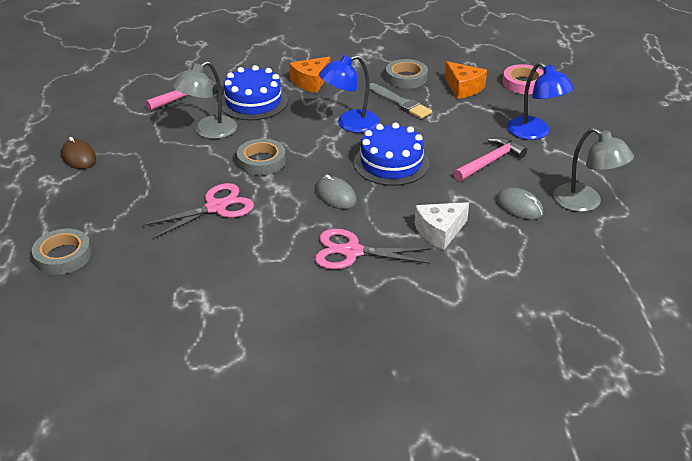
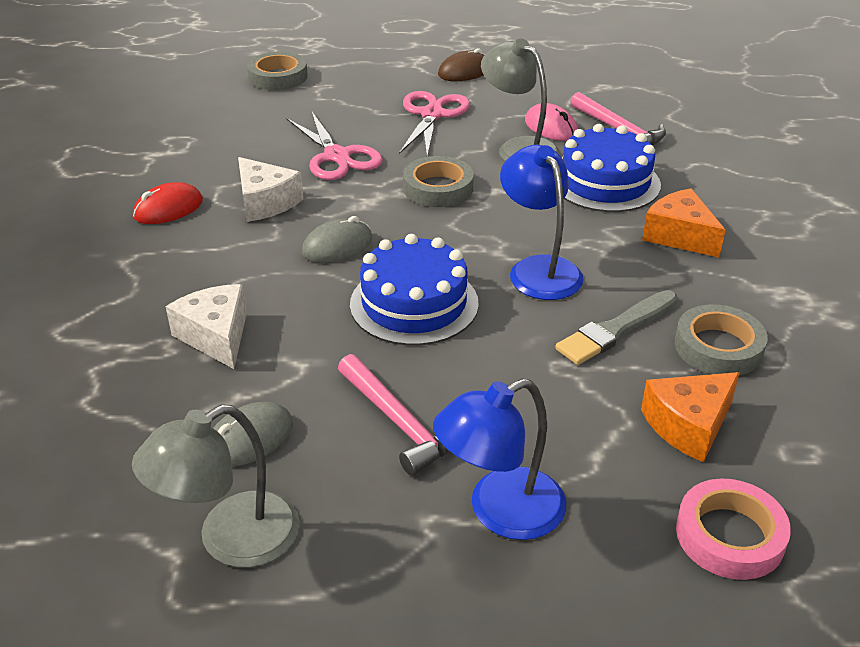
camera: 95 degrees right, 0 degrees up
pink scissors [315,229,431,269] -> pink scissors moved to [399,91,470,157]
none -> red mouse [133,182,203,224]
none -> white cheese [238,157,304,222]
none -> pink mouse [525,103,577,141]

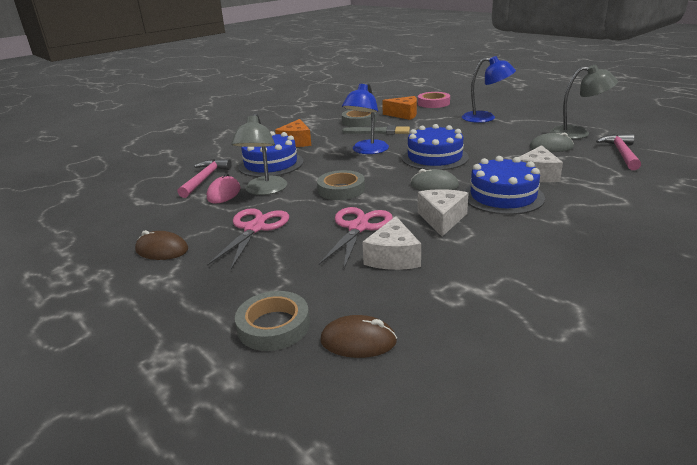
camera: 130 degrees left, 10 degrees down
red mouse [133,182,203,224] -> none
pink hammer [338,354,449,475] -> pink hammer moved to [596,134,641,170]
pink scissors [399,91,470,157] -> pink scissors turned 135 degrees clockwise [207,208,289,269]
none -> brown mouse [320,315,397,358]
none -> white cheese [363,216,421,270]
none -> blue cake [464,156,545,215]

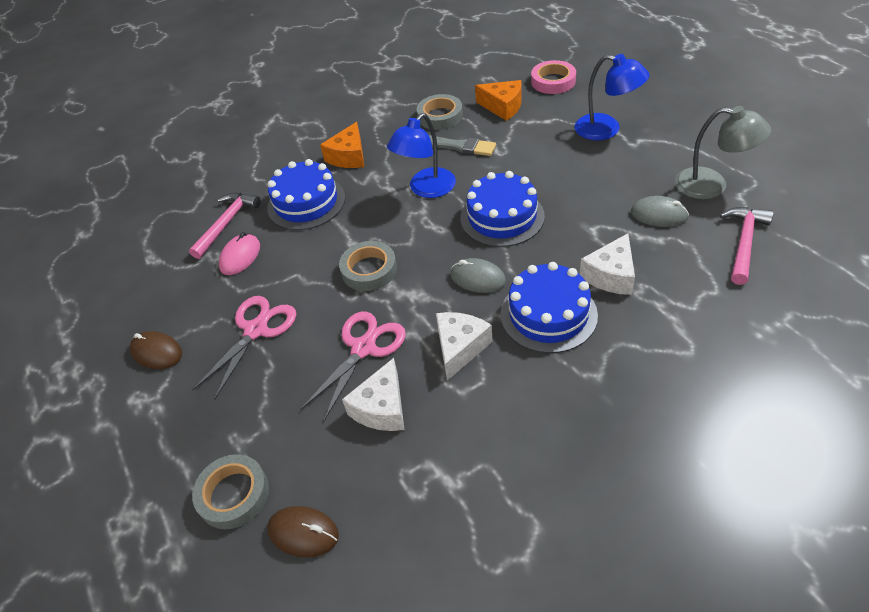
camera: 15 degrees right, 20 degrees up
grey lamp [231,113,287,195] -> none

